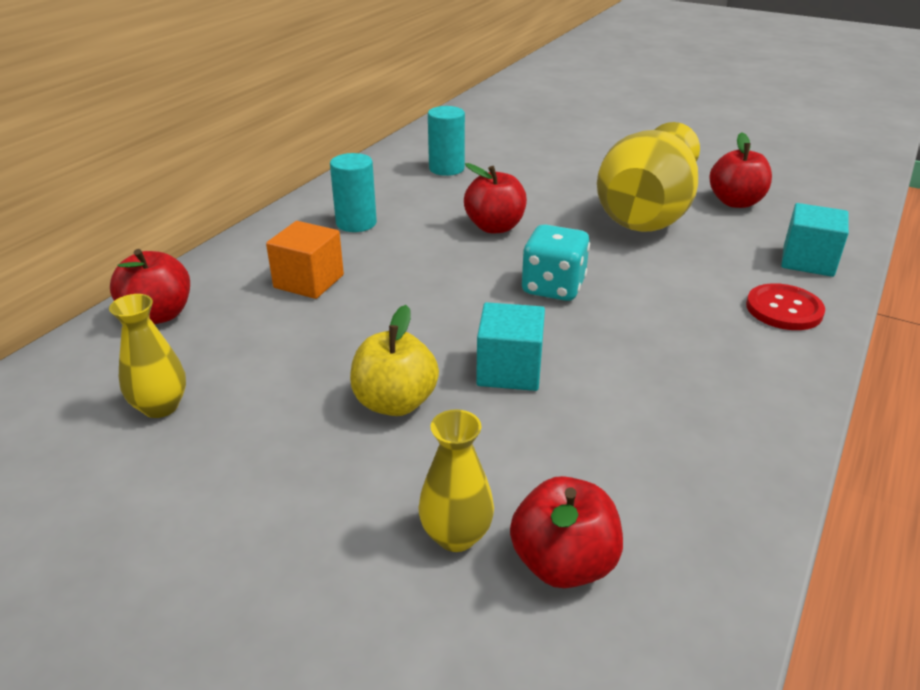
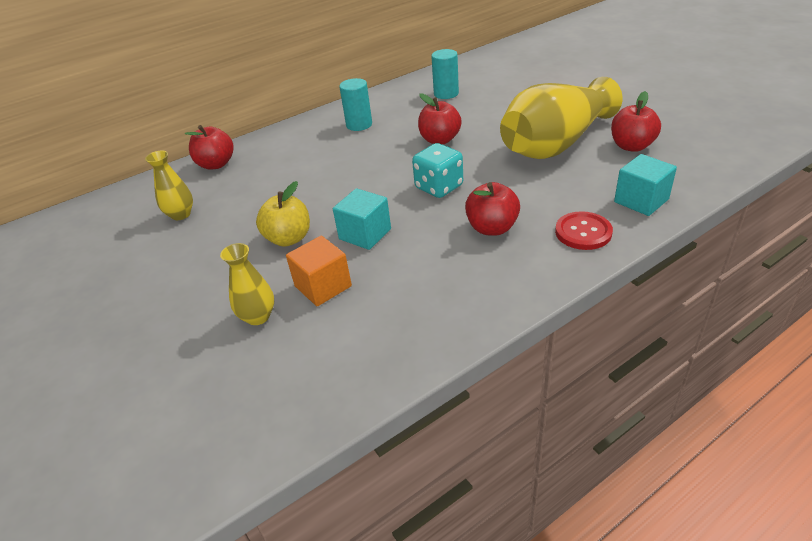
camera: 30 degrees right, 5 degrees up
orange cube [266,221,344,299] -> orange cube moved to [286,236,352,306]
red apple [510,476,623,588] -> red apple moved to [465,182,520,236]

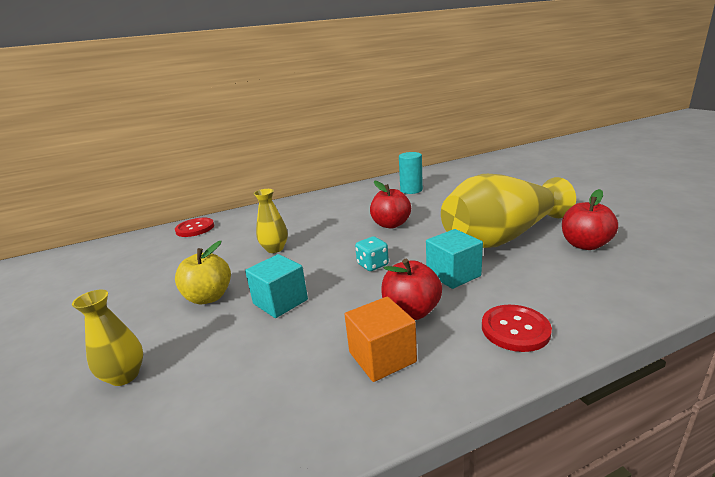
camera: 10 degrees right, 15 degrees down
yellow vase [145,151,193,220] -> yellow vase moved to [254,189,288,253]
red apple [185,125,234,169] -> red button [175,218,214,237]
orange cube [286,236,352,306] -> orange cube moved to [344,297,417,382]
turquoise cylinder [339,78,372,131] -> none
turquoise dice [412,143,463,198] -> turquoise dice [355,236,389,271], size x0.66
turquoise cube [614,154,677,216] -> turquoise cube moved to [426,229,483,289]

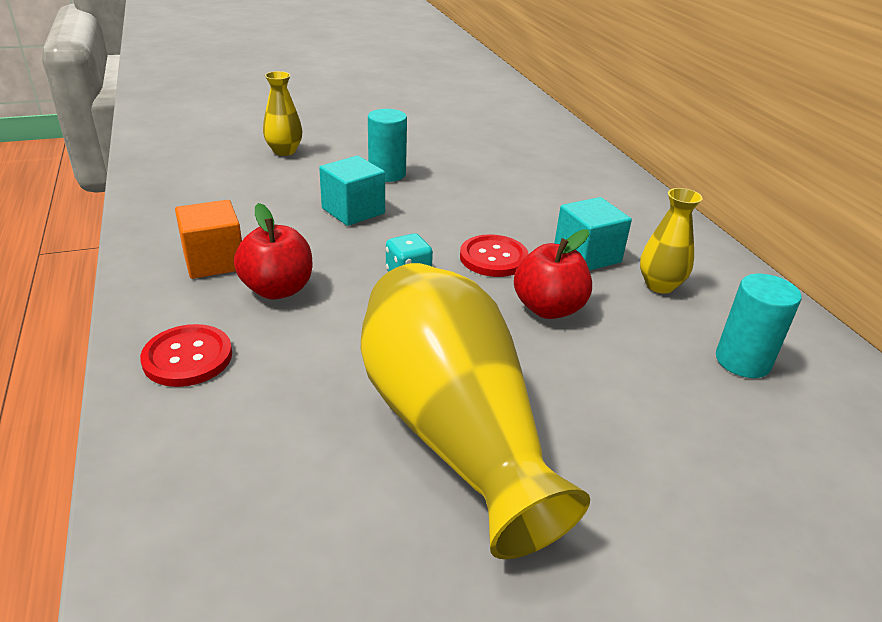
camera: 90 degrees right, 10 degrees up
red button [175,218,214,237] -> red button moved to [460,234,529,277]
yellow apple [175,241,231,304] -> turquoise cylinder [368,109,407,182]
yellow vase [254,189,288,253] -> yellow vase moved to [640,188,703,294]
turquoise cube [426,229,483,289] -> turquoise cube moved to [554,197,632,271]
red apple [562,189,618,250] -> none

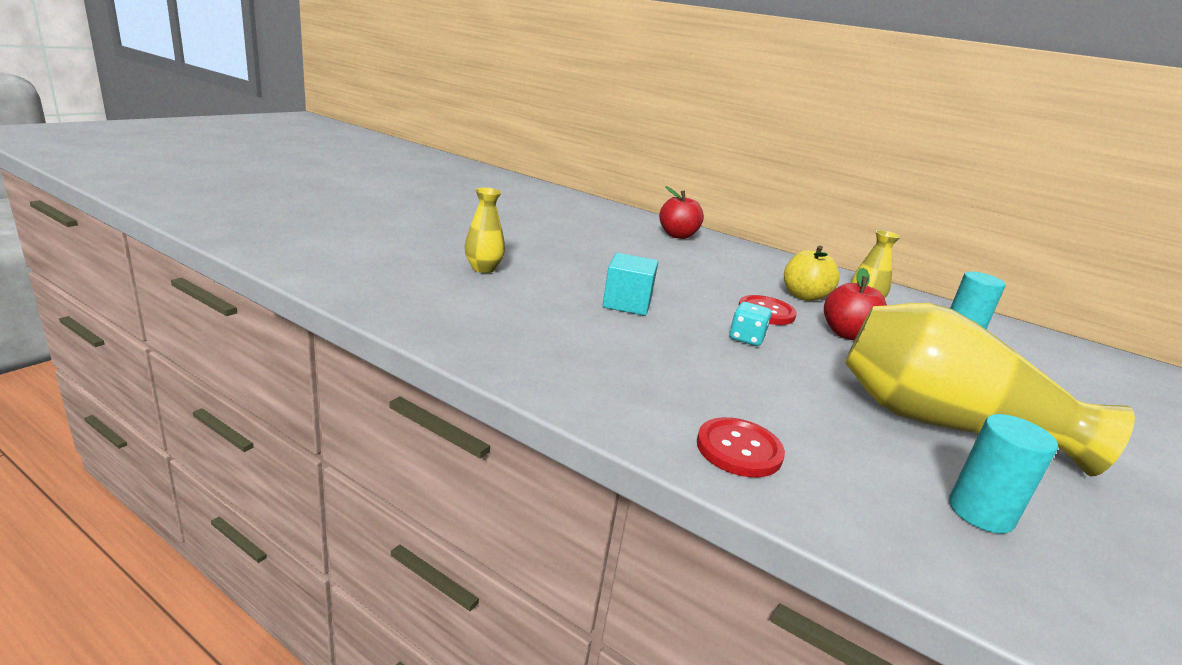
camera: 40 degrees left, 10 degrees down
orange cube [175,200,242,279] -> none
red apple [234,203,312,299] -> red apple moved to [659,186,704,239]
turquoise cylinder [368,109,407,182] -> turquoise cylinder moved to [949,414,1058,534]
turquoise cube [554,197,632,271] -> yellow apple [784,245,840,301]

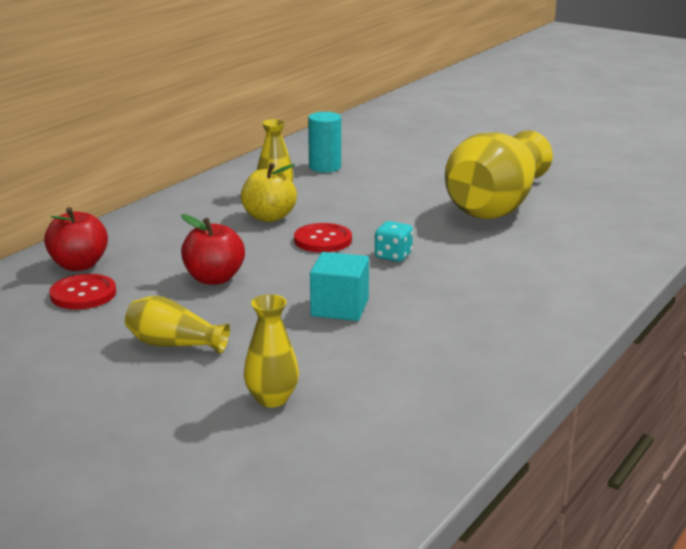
camera: 85 degrees left, 0 degrees up
red button [697,417,785,477] -> red button moved to [49,274,116,309]
red apple [824,268,887,340] -> red apple moved to [181,214,245,285]
turquoise cylinder [949,414,1058,534] -> none
none -> yellow vase [125,296,230,354]

